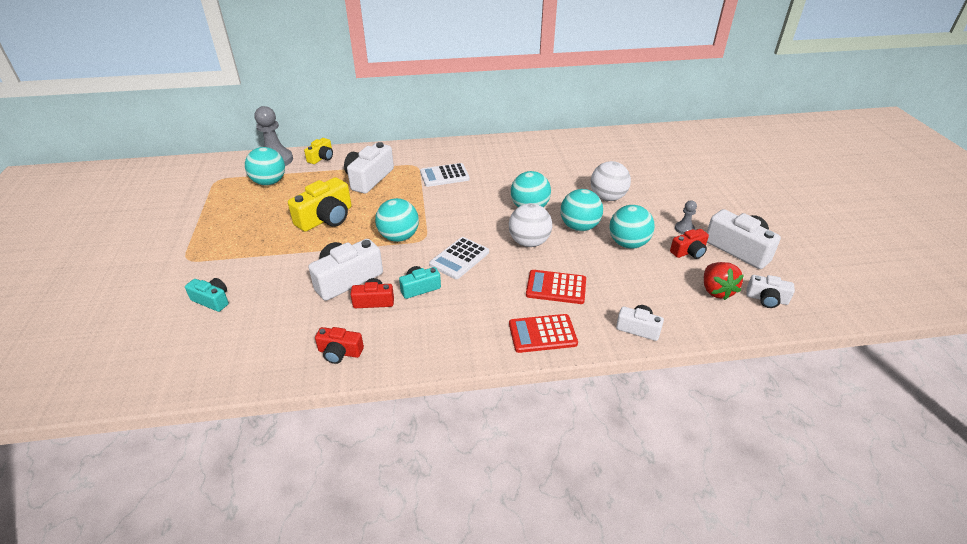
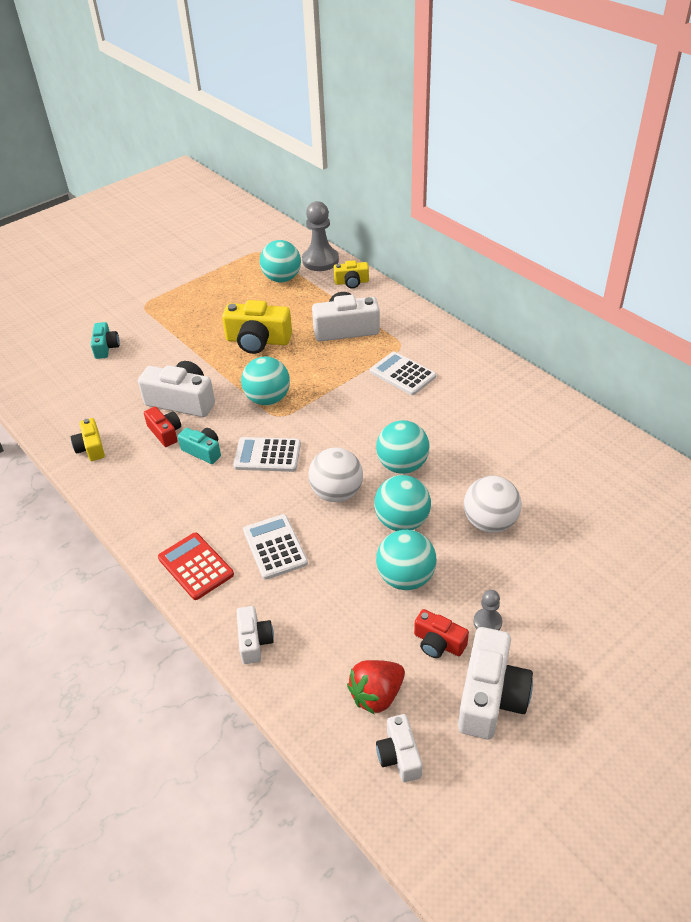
camera: 60 degrees right, 5 degrees up
red camera [315,327,364,364] -> yellow camera [71,418,105,461]
red calculator [526,270,586,304] -> white calculator [243,514,308,580]

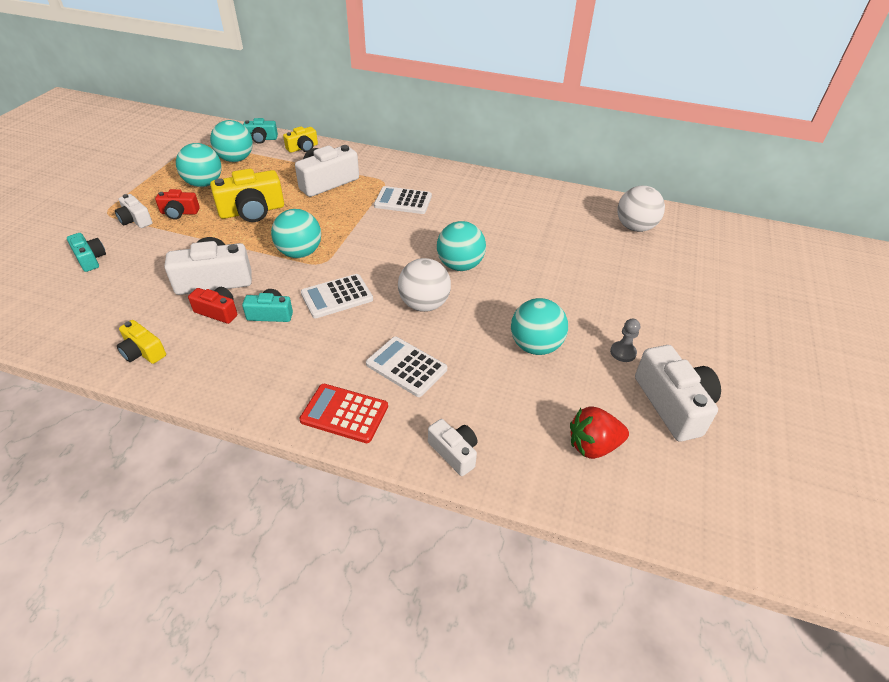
camera: 35 degrees left, 0 degrees up
grey pawn [302,201,339,271] -> turquoise camera [243,118,278,144]
red strawberry [347,660,405,715] -> red strawberry turned 60 degrees clockwise [570,406,629,459]
turquoise ball [374,475,431,531] -> turquoise ball moved to [176,143,221,187]
white camera [376,714,422,782] -> white camera moved to [115,194,152,228]
red camera [414,609,469,658] -> red camera moved to [155,189,200,220]
white ball [464,476,522,533] -> white ball moved to [617,186,665,232]

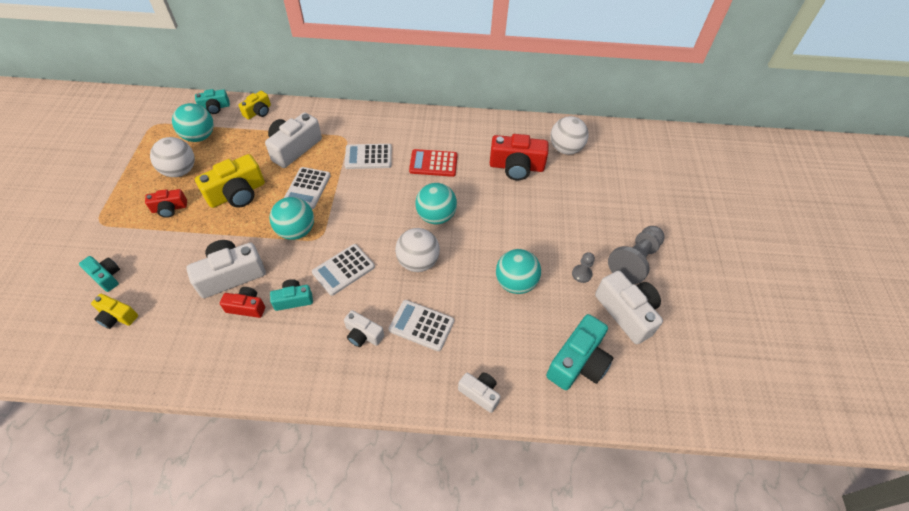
camera: 15 degrees left, 10 degrees up
white camera [115,194,152,228] -> white camera moved to [344,310,384,347]
yellow camera [117,320,166,364] -> yellow camera moved to [91,294,138,329]
turquoise ball [176,143,221,187] -> white ball [150,137,195,177]
red calculator [299,384,388,443] -> red calculator moved to [409,149,458,177]
red strawberry [570,406,629,459] -> turquoise camera [546,314,613,390]
none -> white calculator [284,167,331,209]
none -> red camera [490,134,548,180]
none -> grey pawn [608,226,665,284]

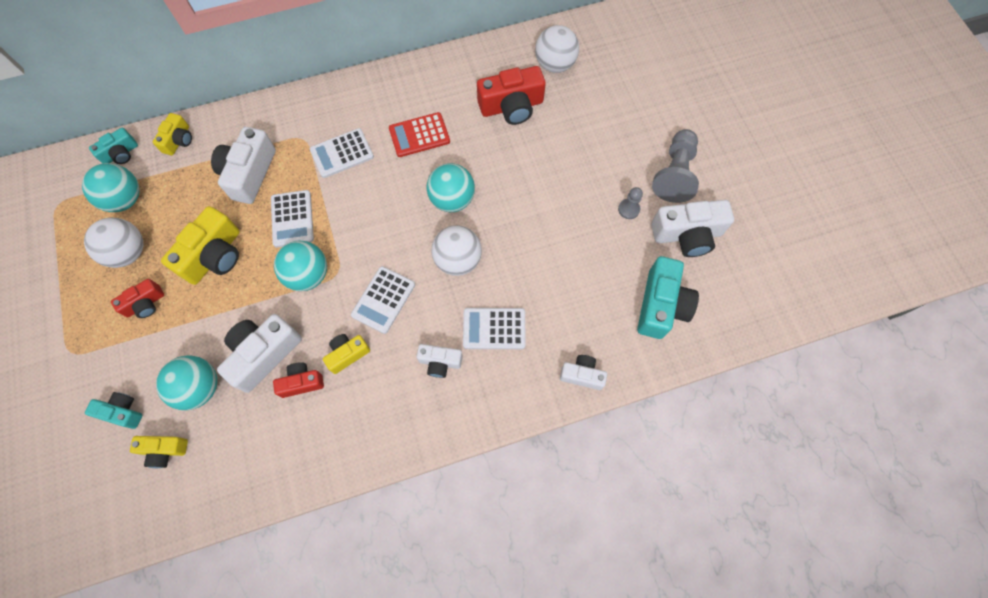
camera: 20 degrees left, 15 degrees up
turquoise camera [270,279,313,311] -> yellow camera [323,334,370,374]
turquoise ball [496,249,541,294] -> turquoise ball moved to [156,355,217,410]
white camera [595,271,663,344] -> white camera turned 135 degrees clockwise [651,200,734,257]

